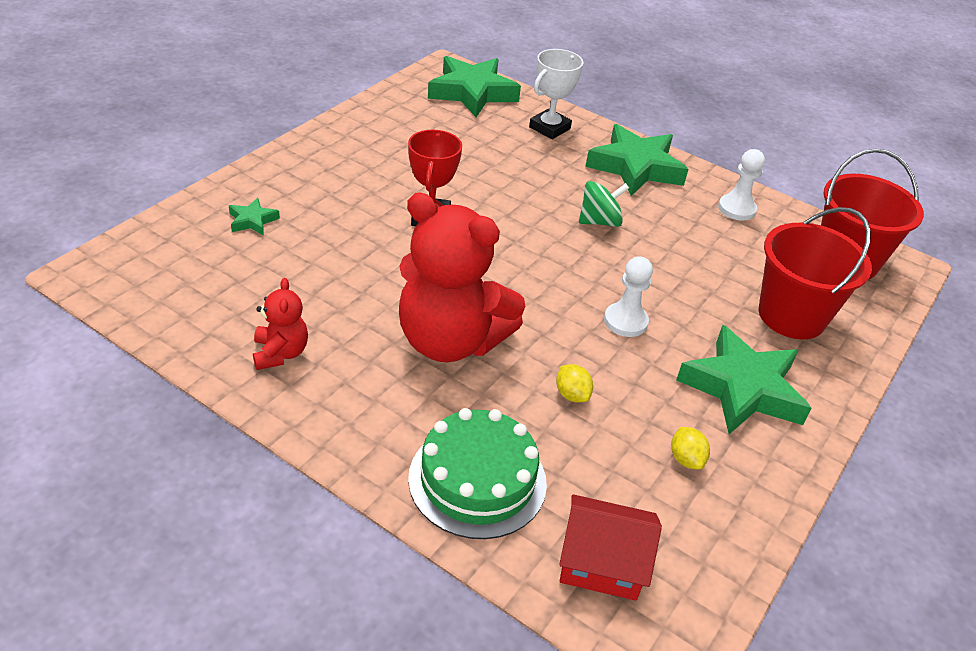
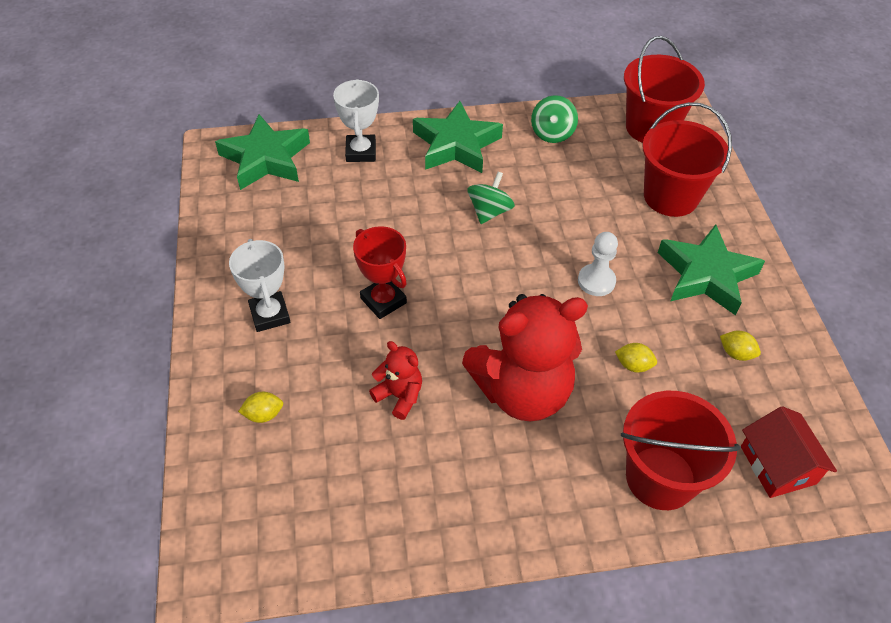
camera: 40 degrees left, 10 degrees up
green star [229,198,280,236] -> yellow lemon [238,392,283,423]
red teddy bear [253,278,308,370] -> red teddy bear moved to [369,341,422,420]
green cake [408,408,547,539] -> red bucket [621,391,741,510]
red house [559,494,662,601] -> red house turned 75 degrees counterclockwise [741,406,837,498]
white pawn [718,149,765,221] -> green spinning top [531,95,578,143]
none -> white trophy [229,239,290,332]

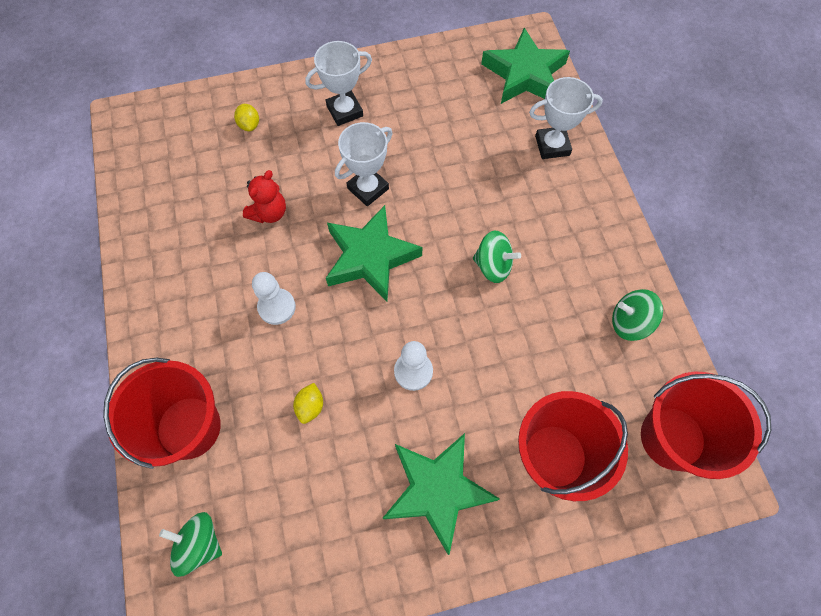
camera: 85 degrees right, 15 degrees up
red trophy [353,226,407,319] -> white trophy [335,122,393,206]
green star [413,101,503,173] -> green star moved to [326,205,422,302]
red teddy bear [462,294,588,421] -> white pawn [252,272,296,325]
yellow lemon [720,331,761,361] -> none
red house [741,406,837,498] -> green spinning top [159,512,222,577]

